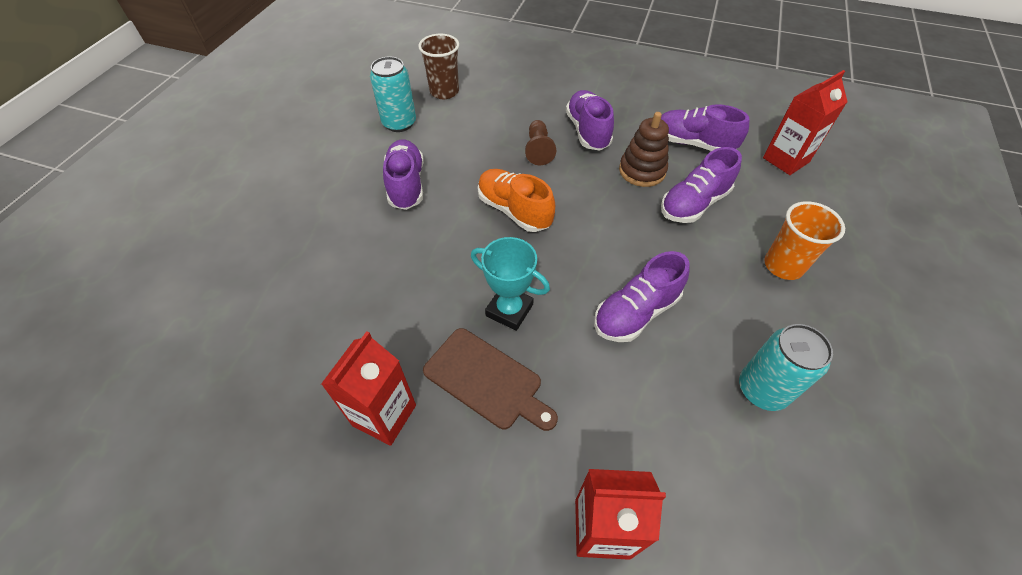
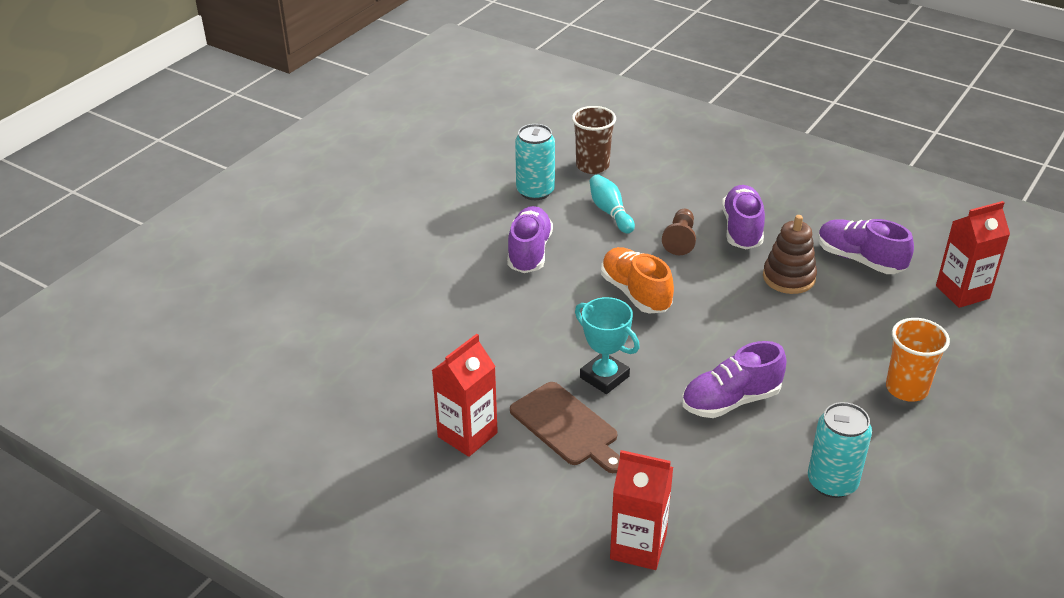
camera: 15 degrees right, 15 degrees down
purple shoe [661,147,742,223] -> none
none -> turquoise bowling pin [590,175,635,234]

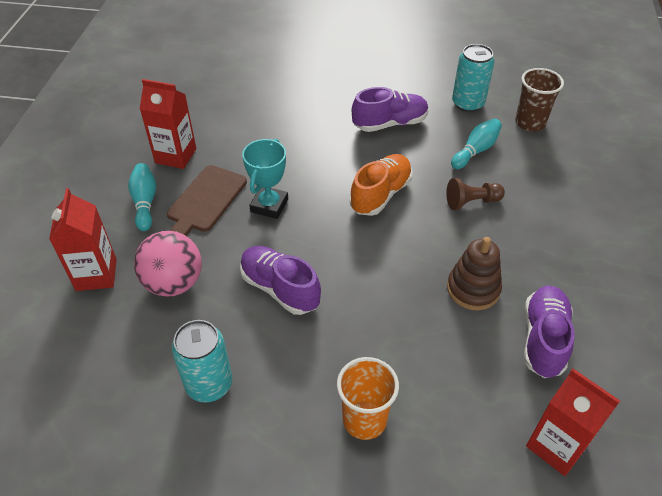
camera: 65 degrees right, 10 degrees up
purple shoe [722,185,765,249] -> none
none -> turquoise bowling pin [128,163,156,231]
none -> pink ball [134,231,202,297]

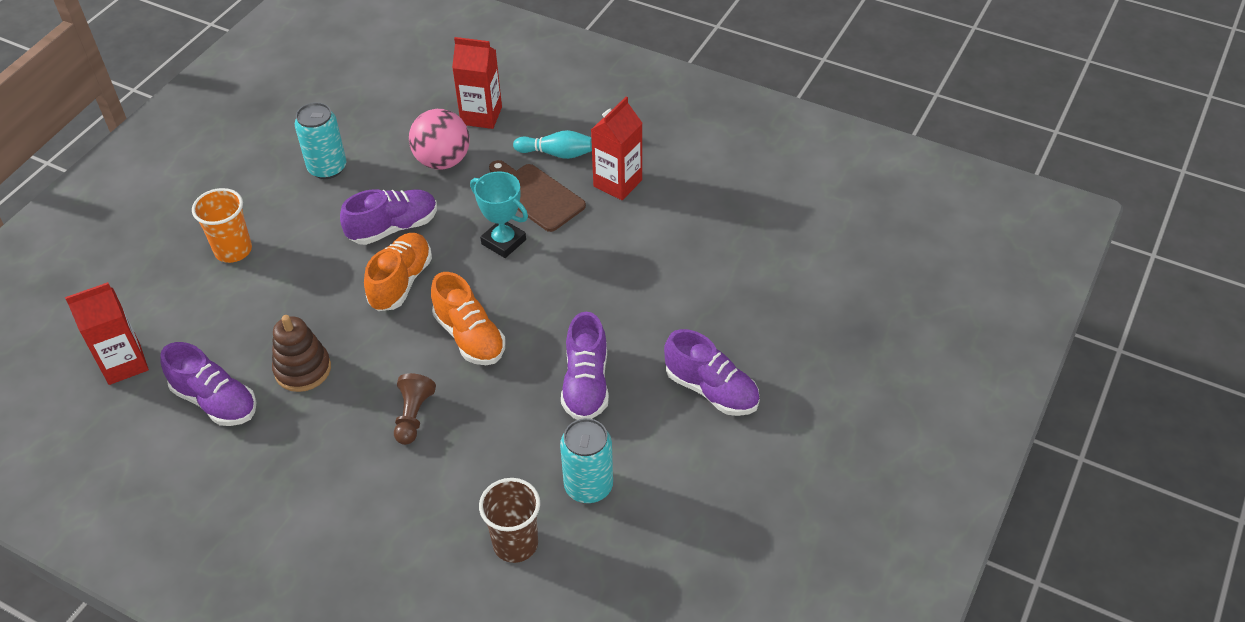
camera: 110 degrees right, 0 degrees up
turquoise bowling pin [451,118,502,169] -> none
none -> orange shoe [364,233,432,311]
none -> purple shoe [664,329,760,416]

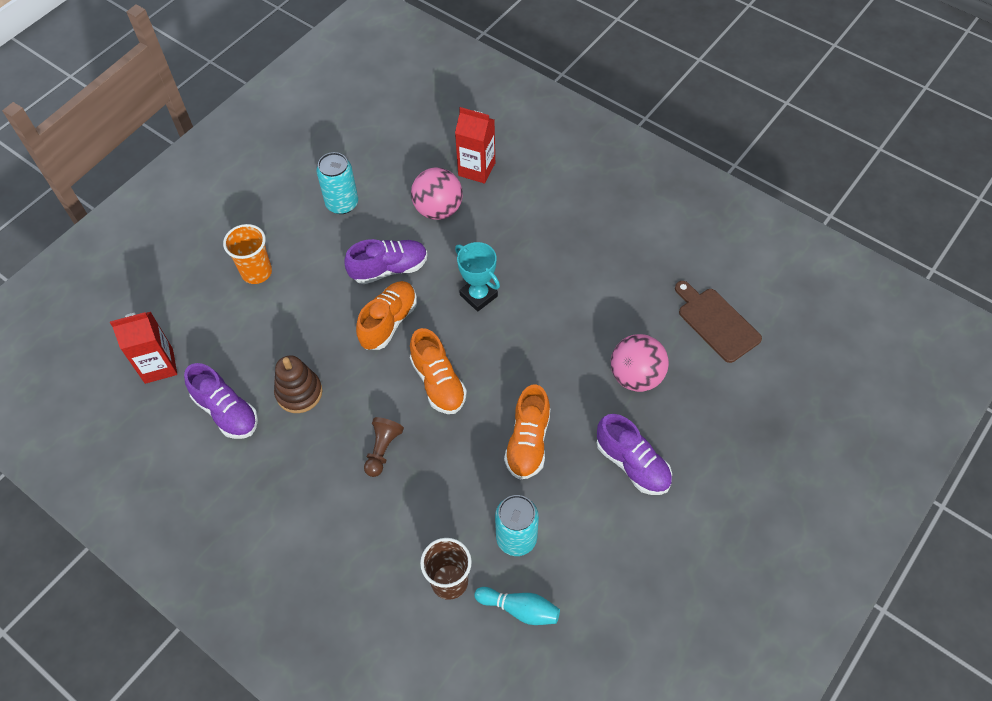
camera: 10 degrees right, 10 degrees up
brown cutting board [489,160,586,232] -> brown cutting board moved to [675,281,762,363]
turquoise bowling pin [513,130,592,159] -> turquoise bowling pin moved to [474,587,560,625]
purple shoe [561,312,609,420] -> orange shoe [504,384,550,480]
red carton [591,97,642,200] -> none
none -> pink ball [611,334,669,392]

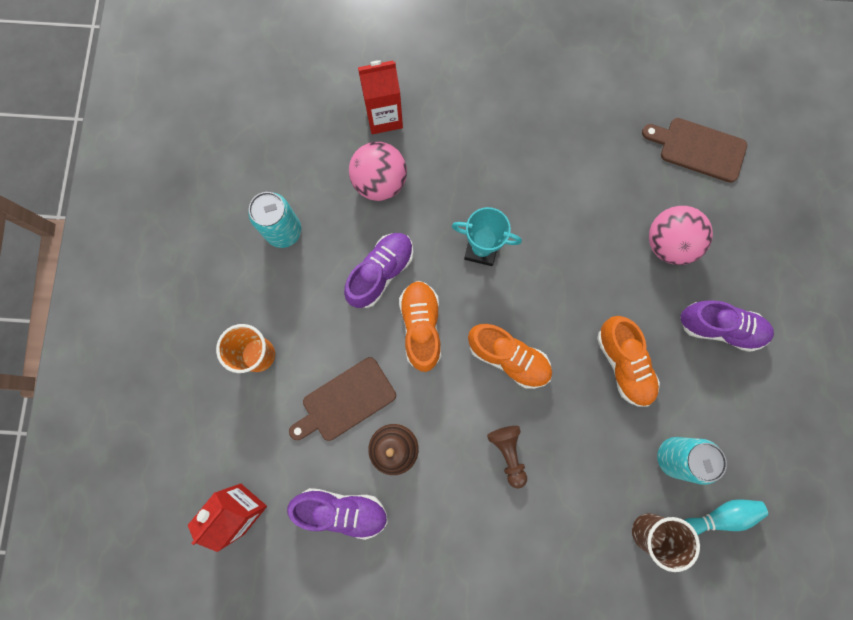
camera: 35 degrees left, 20 degrees up
none -> brown cutting board [289,357,396,441]

